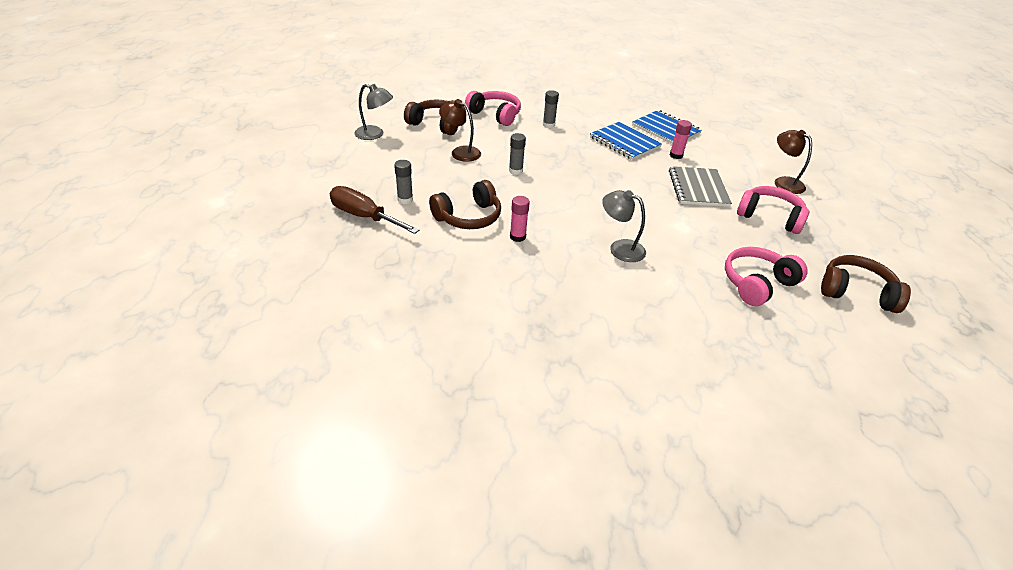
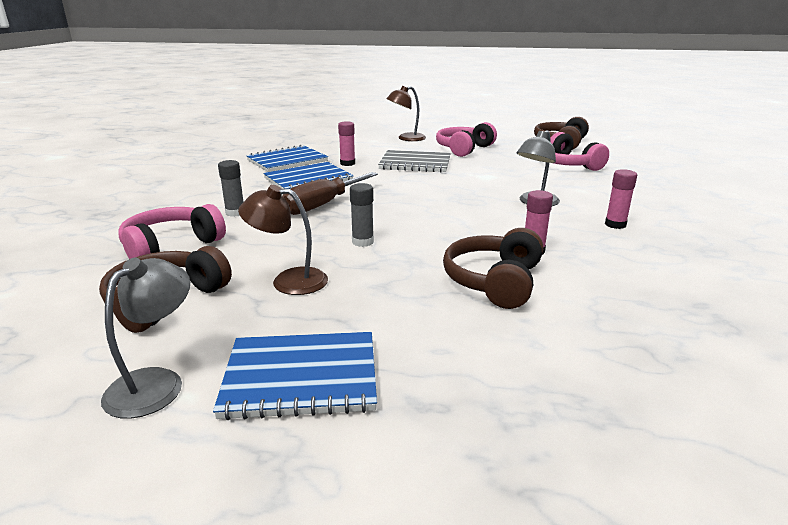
camera: 80 degrees left, 15 degrees down
brown screwdriver [330,186,419,234] -> brown screwdriver moved to [282,172,378,215]
grey glue stick [394,160,413,204] -> none
brown headphones [429,180,501,229] -> brown headphones turned 135 degrees counterclockwise [443,228,543,309]
brown lamp [439,99,481,162] -> brown lamp turned 60 degrees clockwise [238,185,328,295]
none -> blue notebook [213,332,377,420]
none -> pink glue stick [605,169,637,229]

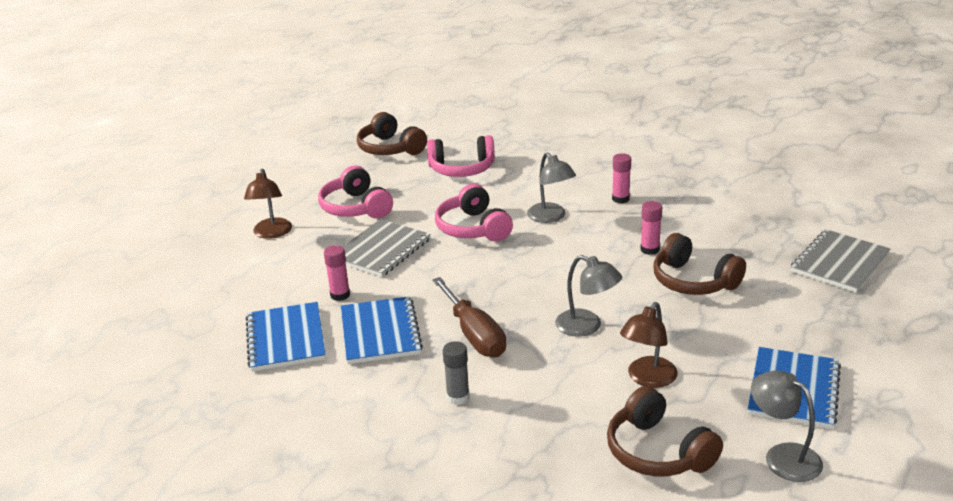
camera: 65 degrees left, 5 degrees up
pink headphones [118,204,226,259] -> pink headphones moved to [435,184,513,242]
grey glue stick [350,183,374,247] -> grey lamp [555,255,622,337]
none -> grey notebook [791,229,890,293]

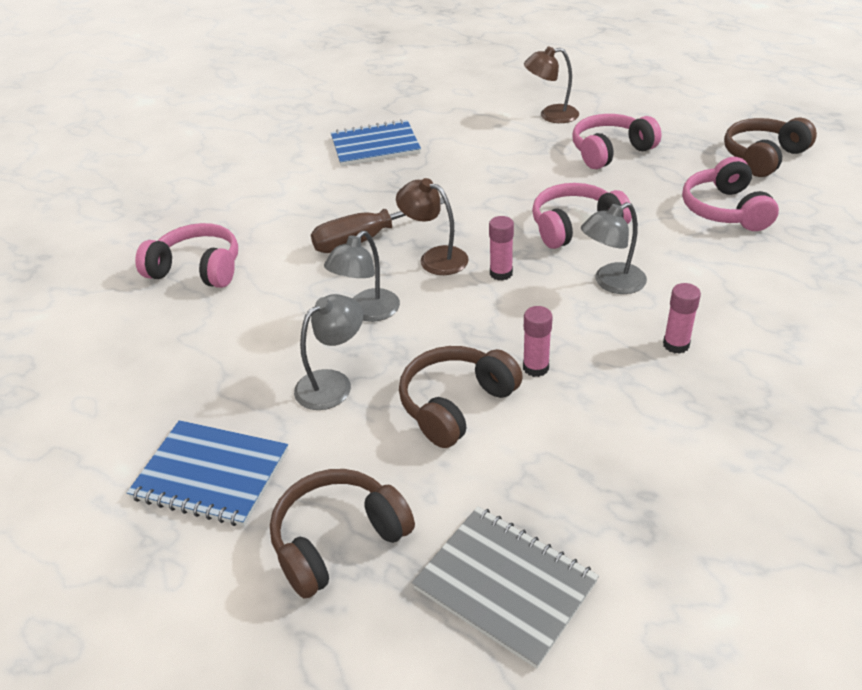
camera: 90 degrees right, 10 degrees up
pink glue stick [324,245,350,301] -> pink glue stick moved to [489,216,514,281]
blue notebook [341,296,423,364] -> none
grey notebook [343,219,430,277] -> none
grey glue stick [443,341,470,405] -> none
brown headphones [607,386,723,476] -> brown headphones moved to [270,469,415,599]
brown lamp [620,302,678,388] -> brown lamp moved to [396,178,469,275]
grey lamp [751,371,823,482] -> grey lamp moved to [294,294,363,410]
none -> pink headphones [135,223,238,288]

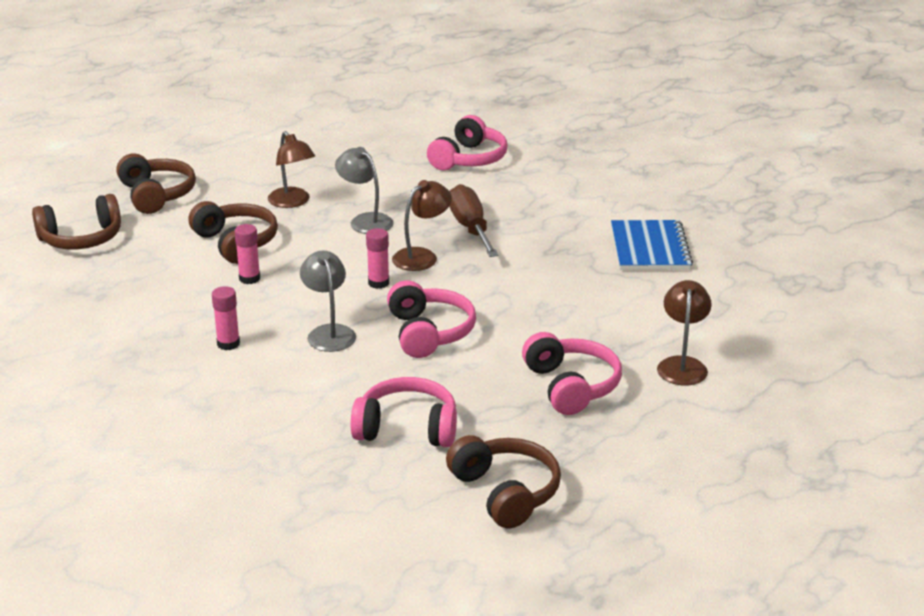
camera: 100 degrees right, 10 degrees down
blue notebook [127,420,288,526] -> none
grey lamp [294,294,363,410] -> brown lamp [268,131,315,208]
grey notebook [412,506,599,669] -> brown headphones [32,194,121,249]

